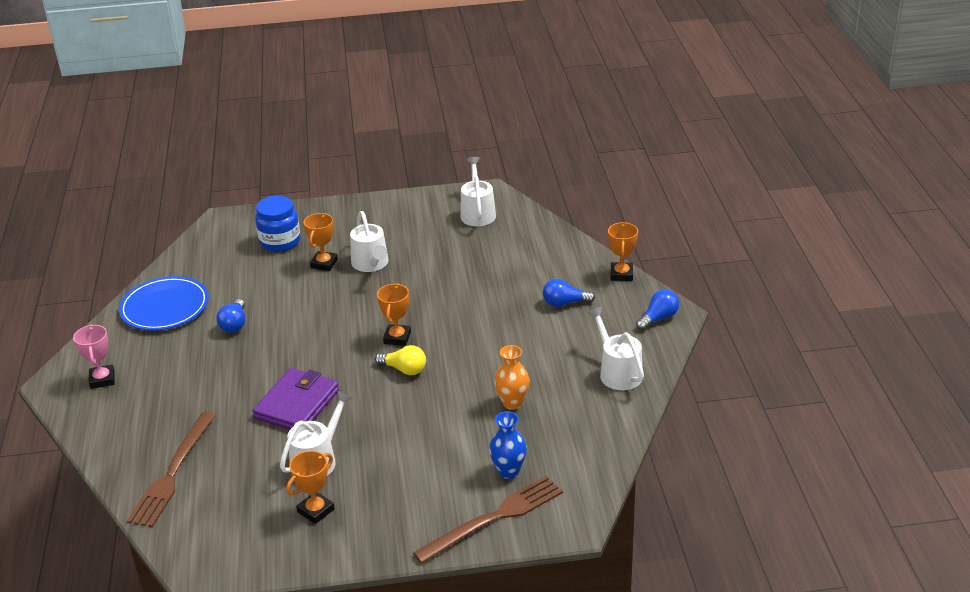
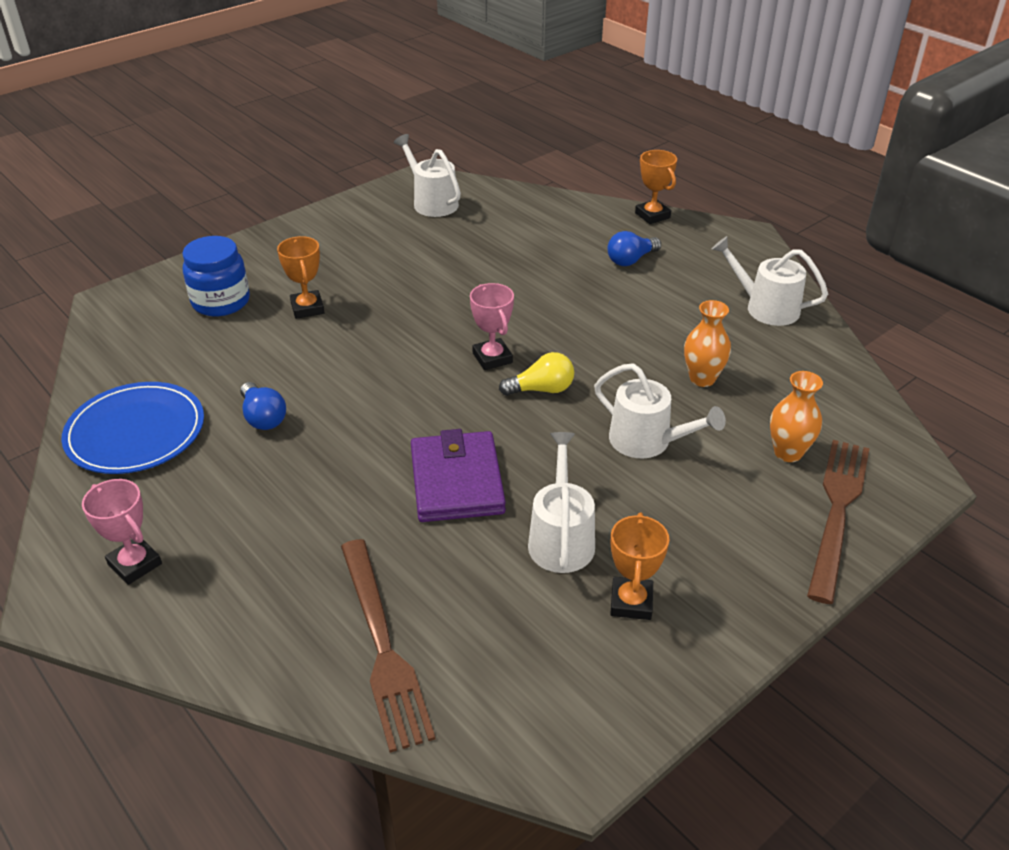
camera: 35 degrees left, 5 degrees up
white watering can [350,211,389,272] -> white watering can moved to [594,363,726,458]
orange trophy [377,284,411,346] -> pink trophy [470,283,514,370]
blue vase [489,411,527,479] -> orange vase [770,371,823,462]
blue light bulb [636,289,679,331] -> none

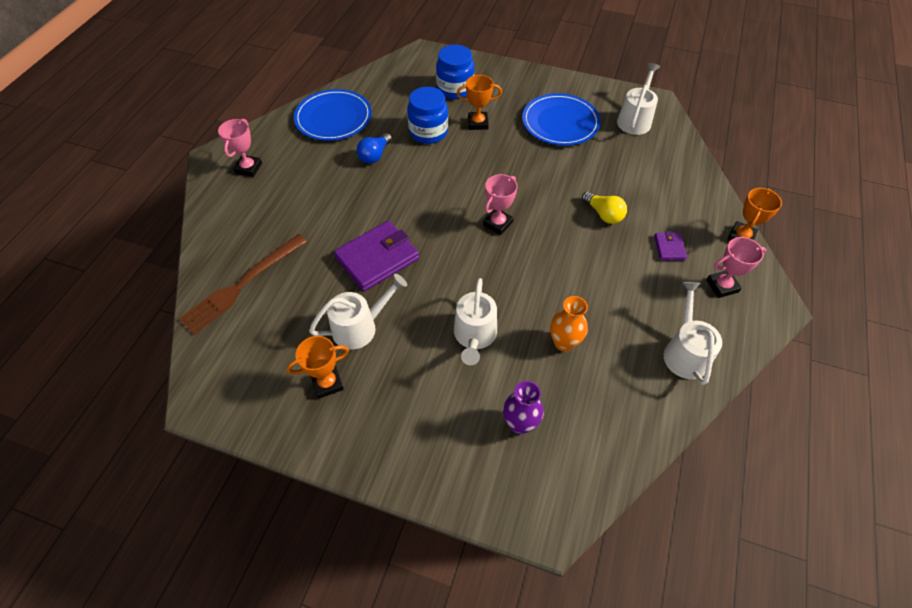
camera: 60 degrees right, 15 degrees up
orange trophy [277,236,324,319] -> orange trophy turned 45 degrees clockwise [457,75,502,130]
yellow light bulb [499,352,574,396] -> yellow light bulb moved to [582,191,627,224]
blue light bulb [608,231,661,266] -> purple wallet [654,231,687,261]
orange vase [770,371,823,462] -> purple vase [503,381,544,434]
brown fork [807,440,870,604] -> none
none -> blue jar [407,87,448,144]
none -> blue plate [522,93,601,146]
none -> pink trophy [706,237,766,298]

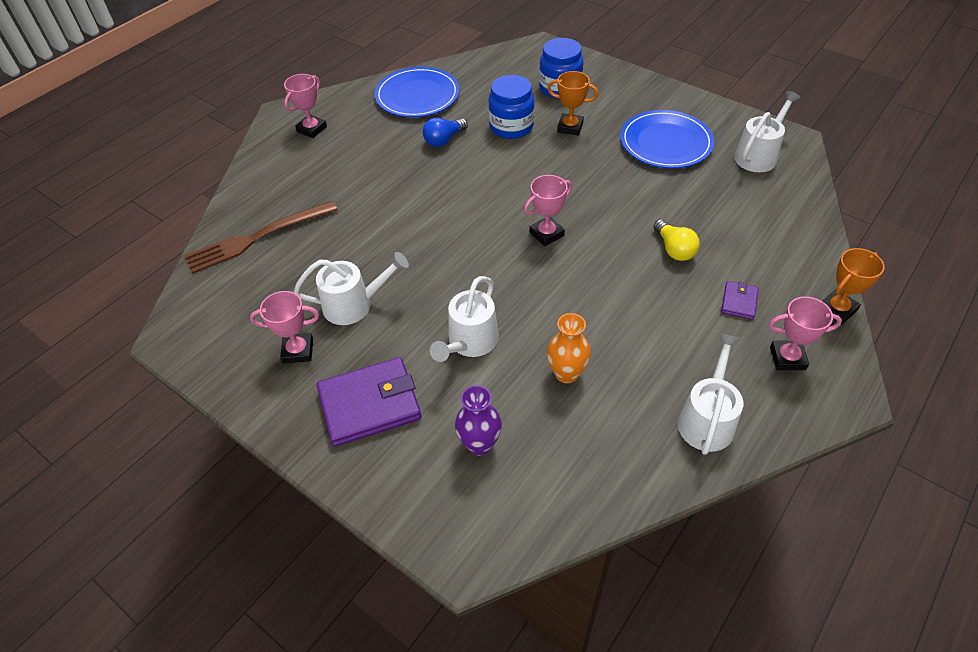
camera: 20 degrees right, 5 degrees down
orange trophy [287,336,349,399] -> pink trophy [250,291,319,364]
purple wallet [334,221,419,291] -> purple wallet moved to [317,357,421,446]

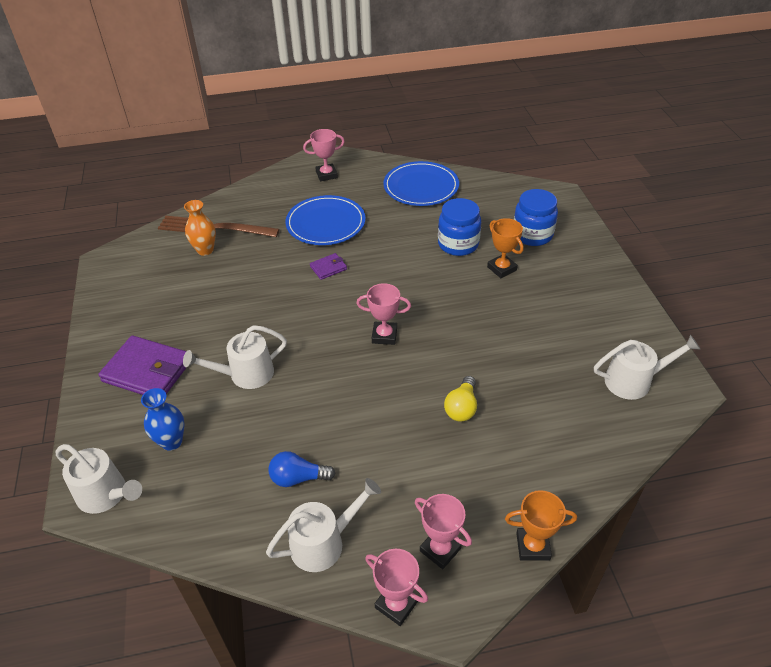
camera: 40 degrees right, 5 degrees down
pink trophy [250,291,319,364] -> pink trophy moved to [365,549,428,626]
white watering can [294,252,409,325] -> white watering can moved to [56,444,142,514]
blue light bulb [423,117,468,147] -> blue light bulb moved to [269,451,336,487]
purple vase [455,385,502,455] -> blue vase [141,388,184,451]
orange vase [547,313,591,383] -> orange vase moved to [184,200,216,256]
blue plate [620,110,714,168] -> blue plate moved to [285,195,366,245]
purple wallet [721,281,759,320] -> purple wallet moved to [310,253,347,280]

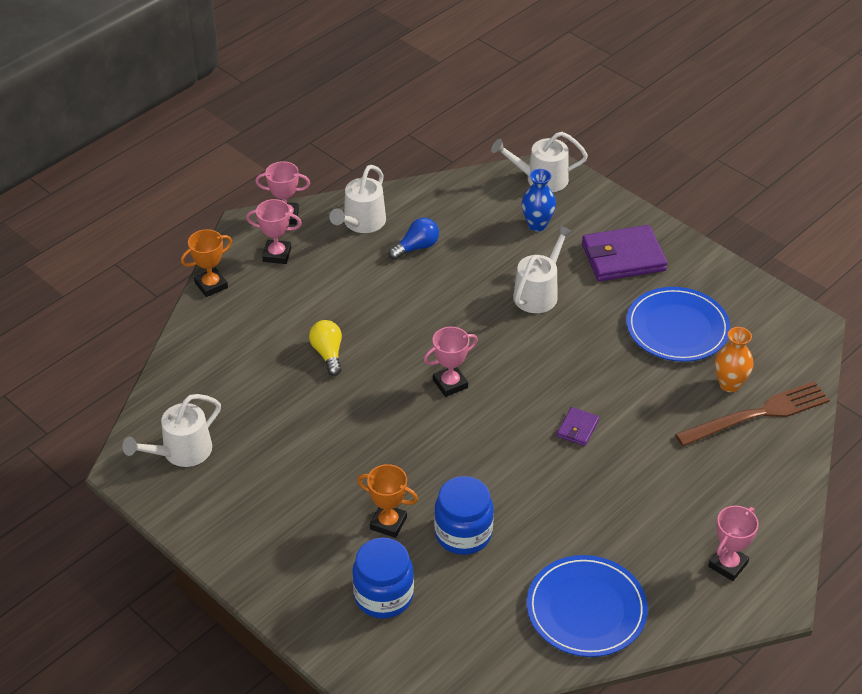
camera: 145 degrees right, 0 degrees up
blue plate [285,195,366,245] -> blue plate moved to [626,287,730,362]

